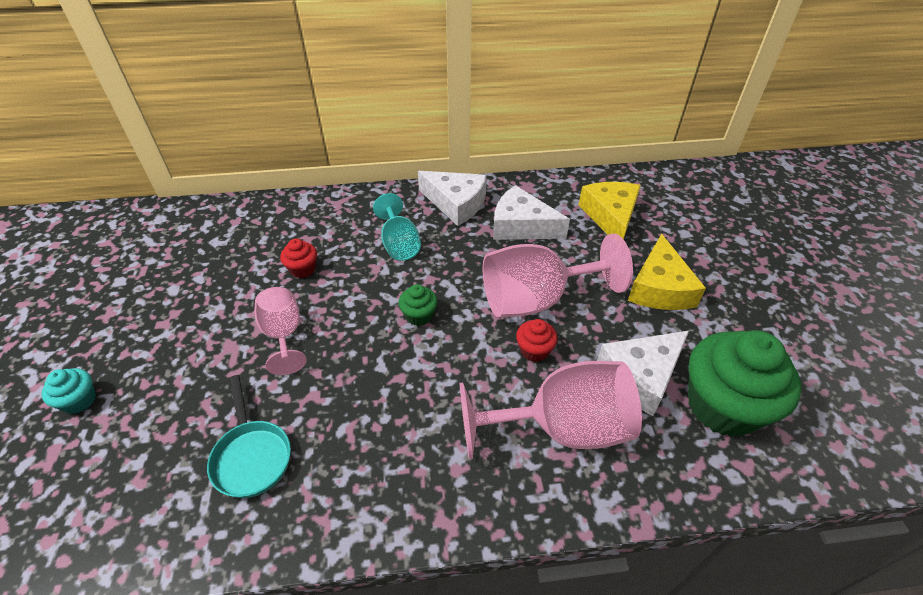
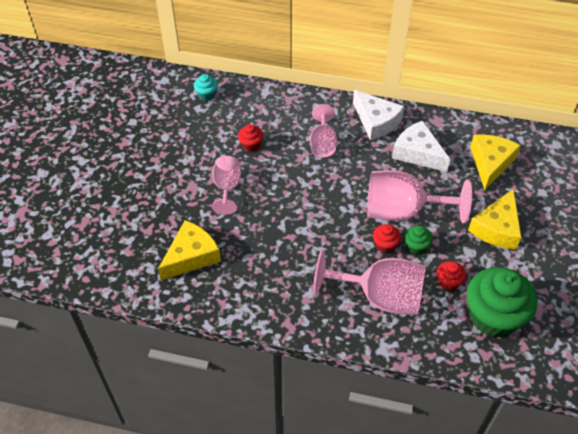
camera: 20 degrees right, 5 degrees up
turquoise cupcake [41,368,96,414] -> turquoise cupcake moved to [194,74,218,101]
turquoise pan [207,375,291,498] -> yellow cheese [158,220,221,280]
turquoise goblet [373,193,421,261] -> pink goblet [310,104,337,157]
green cupcake [399,284,437,326] -> green cupcake moved to [404,226,433,255]
white cheese [597,331,689,416] -> red cupcake [437,261,466,291]

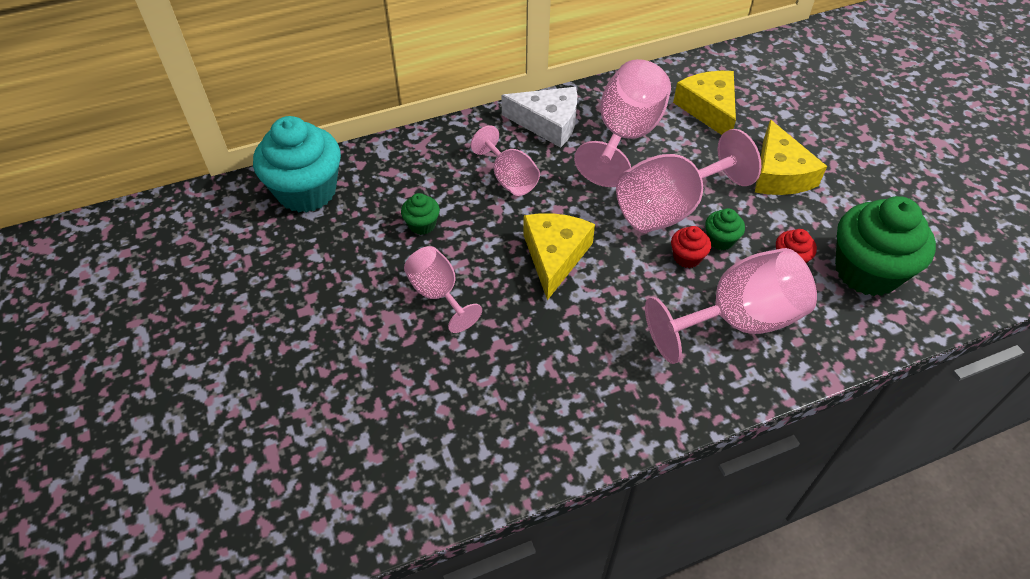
camera: 35 degrees left, 0 degrees up
yellow cheese [158,220,221,280] -> yellow cheese moved to [523,213,595,300]
turquoise cupcake [194,74,218,101] -> turquoise cupcake [253,116,341,213], size x2.26
red cupcake [238,124,263,152] -> green cupcake [401,193,440,235]
white cheese [392,121,450,172] -> pink goblet [574,59,671,187]

